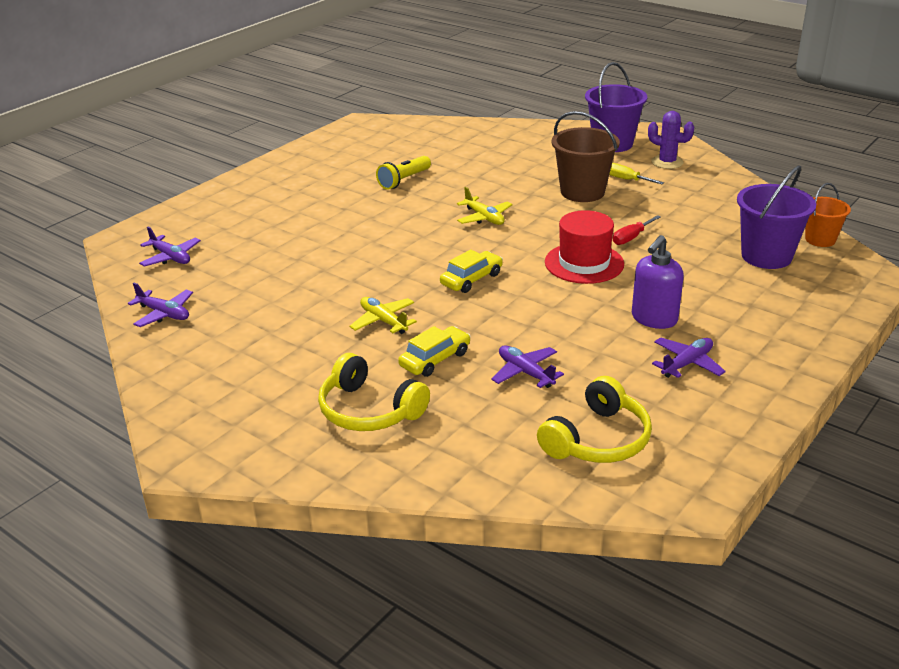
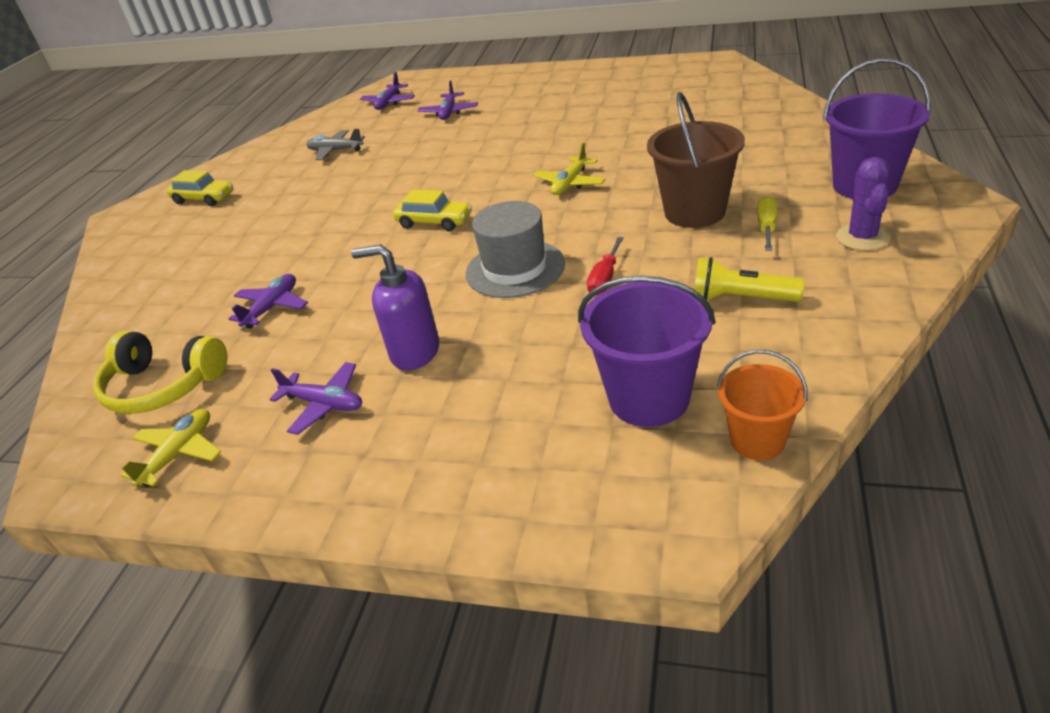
camera: 70 degrees right, 5 degrees up
purple plane [128,283,193,327] -> purple plane moved to [417,80,478,120]
yellow headphones [318,353,430,431] -> none
yellow plane [350,297,417,334] -> yellow plane moved to [120,409,221,487]
yellow flashlight [376,156,431,190] -> yellow flashlight moved to [694,257,805,302]
yellow car [398,326,471,377] -> yellow car moved to [166,170,233,206]
red hat [545,210,624,284] -> grey hat [466,201,565,298]
red screwdriver [613,215,660,245] -> red screwdriver turned 90 degrees counterclockwise [587,237,624,295]
none -> grey plane [306,129,365,160]

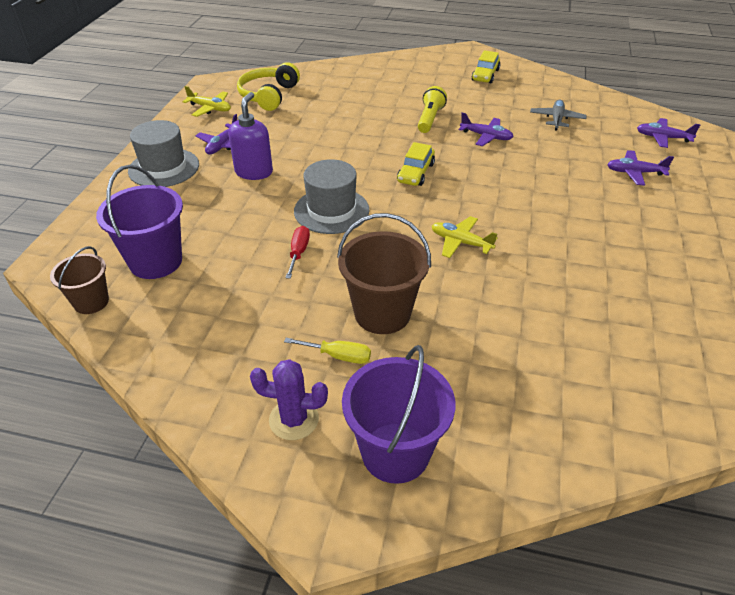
camera: 85 degrees right, 5 degrees up
purple plane [228,274,308,329] -> purple plane moved to [459,113,514,146]
red screwdriver [587,237,624,295] -> red screwdriver turned 75 degrees clockwise [285,226,310,279]
yellow flashlight [694,257,805,302] -> yellow flashlight moved to [418,86,447,133]
orange bucket [717,350,808,460] -> brown bucket [50,246,109,314]
none -> grey hat [128,120,199,187]

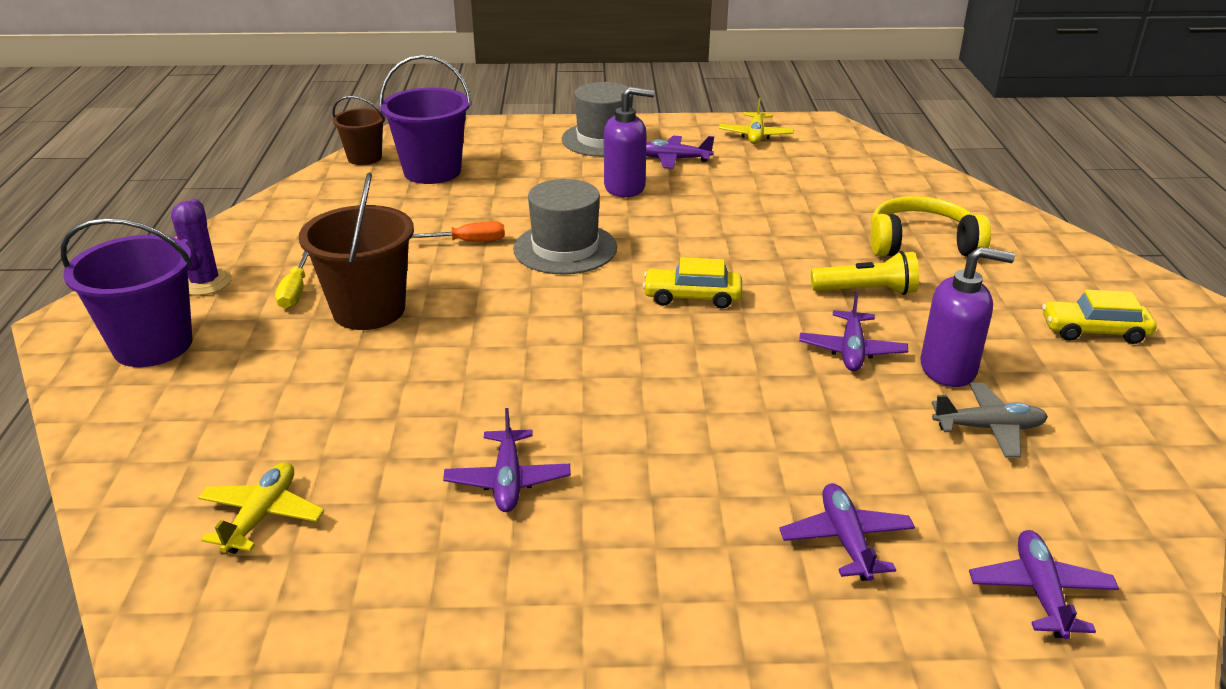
camera: 75 degrees right, 10 degrees down
yellow headphones [237,63,300,111] -> yellow headphones moved to [871,196,991,257]
red screwdriver [285,226,310,279] -> orange screwdriver [411,221,505,242]
yellow plane [432,216,498,258] -> yellow plane moved to [198,462,324,554]
none -> purple plane [443,408,571,512]
none -> purple soap dispenser [920,246,1015,387]

